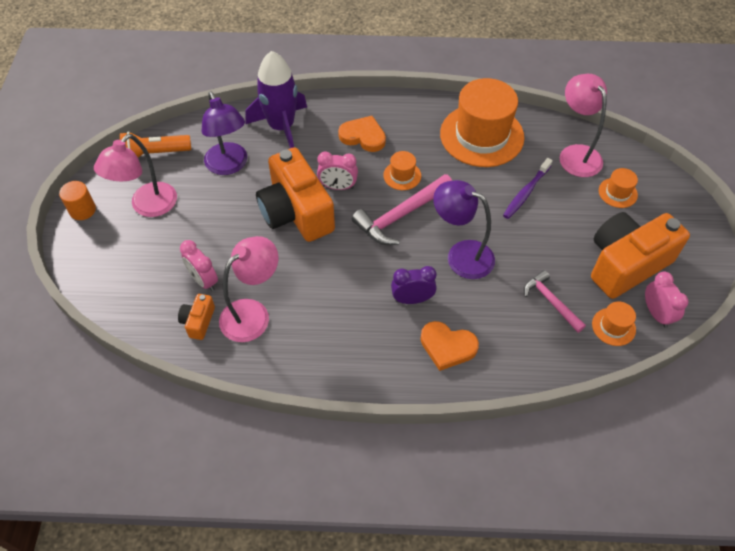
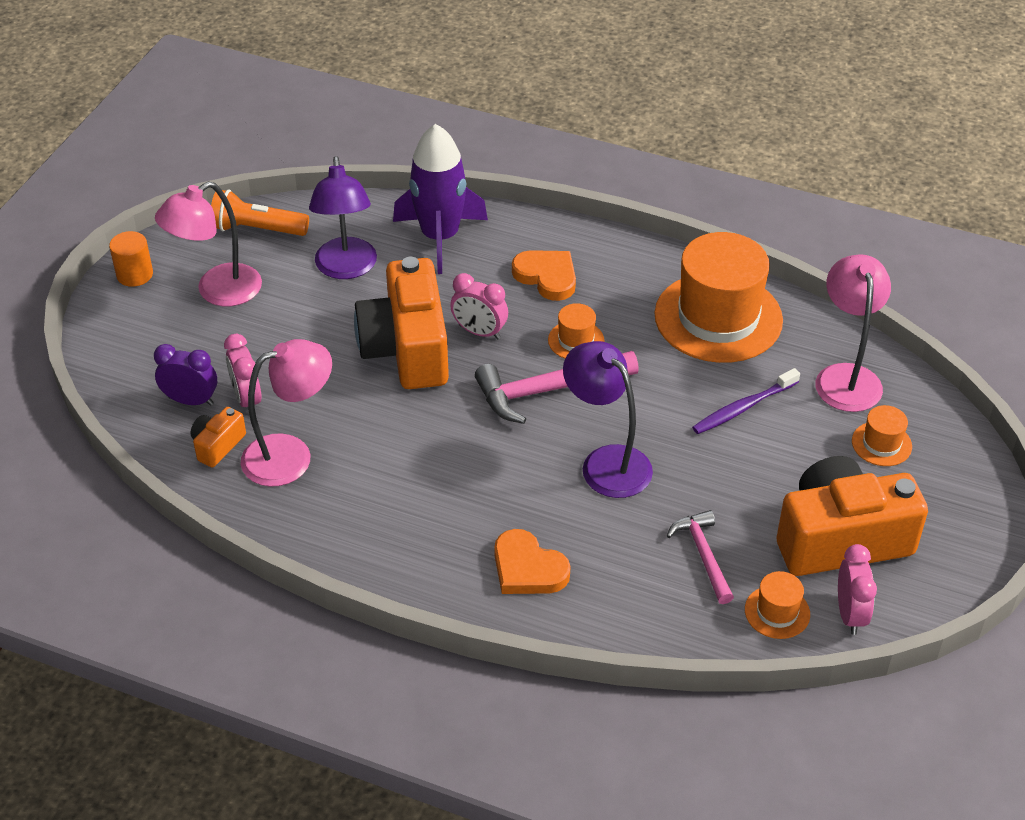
camera: 20 degrees right, 10 degrees down
purple clock [391,266,437,304] -> purple clock moved to [154,344,217,406]

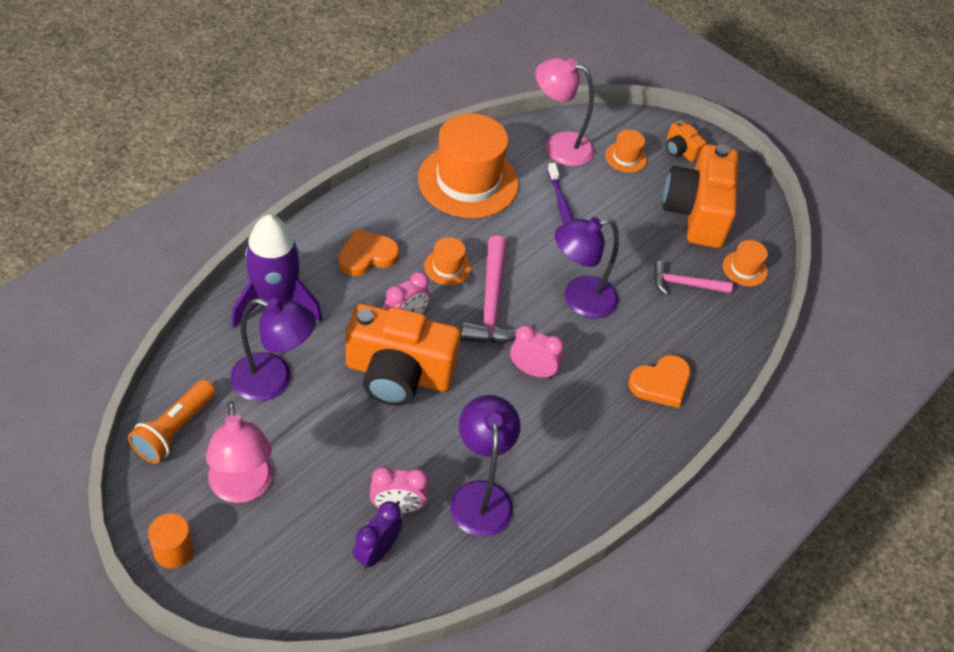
camera: 75 degrees left, 5 degrees up
orange camera [190,407,246,468] -> orange camera moved to [666,120,706,162]
pink lamp [241,339,332,487] -> purple lamp [450,395,521,537]
pink clock [838,544,877,635] -> pink clock moved to [510,325,564,379]

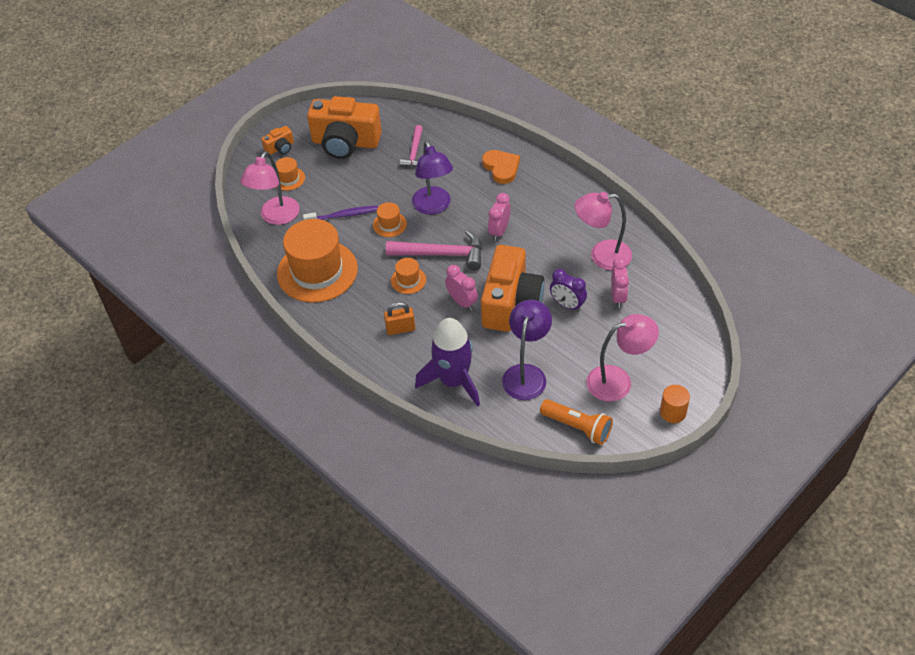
camera: 80 degrees left, 0 degrees up
orange heart [338,229,399,276] -> orange padlock [384,302,415,335]
purple clock [353,501,403,569] -> purple clock moved to [550,269,587,311]
purple lamp [450,395,521,537] -> pink lamp [575,192,632,270]
orange hat [723,240,768,286] -> orange hat moved to [373,202,407,237]

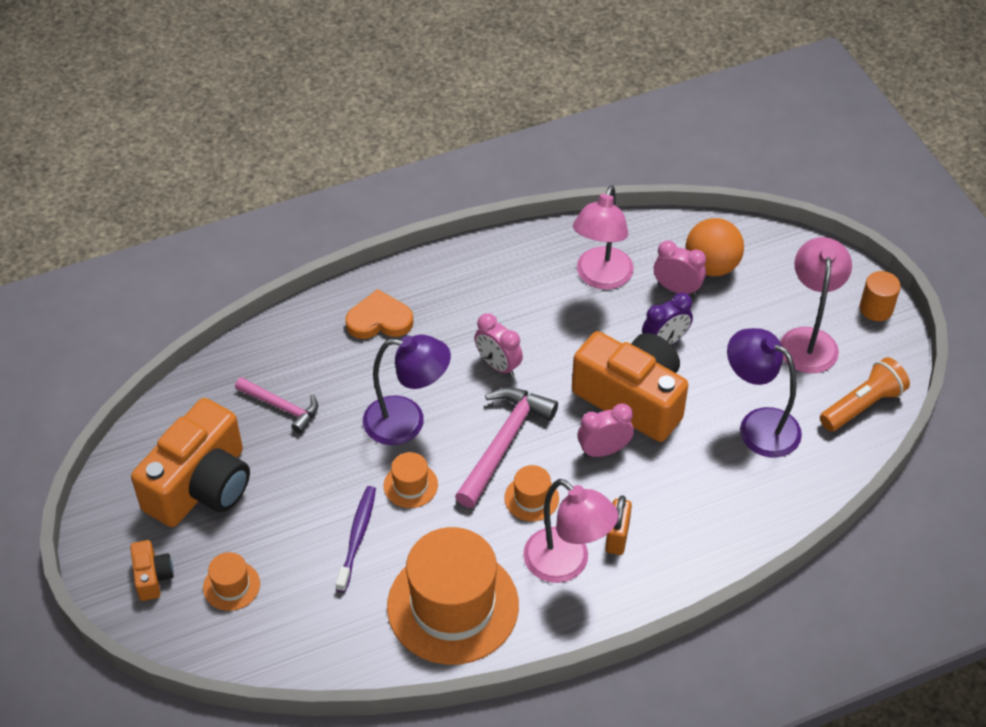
camera: 70 degrees left, 0 degrees up
pink lamp [240,151,300,225] -> pink lamp moved to [523,479,618,583]
purple rocket [415,318,480,407] -> none
none -> orange ball [685,218,744,276]

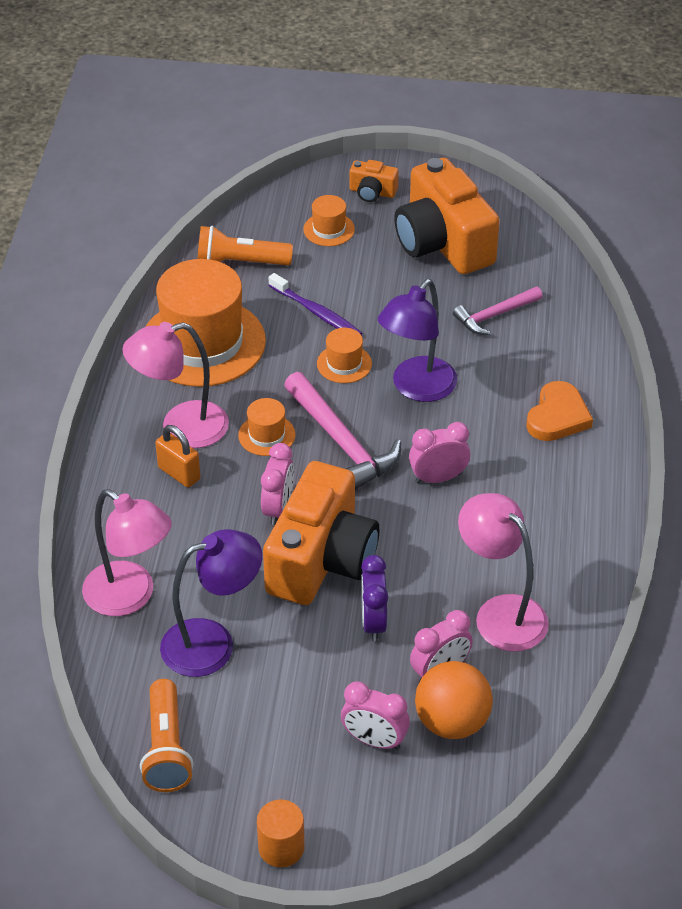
camera: 120 degrees right, 5 degrees down
orange camera [572,331,688,442] -> orange camera turned 45 degrees counterclockwise [263,461,379,605]
pink lamp [780,237,852,373] -> pink lamp moved to [82,489,172,616]
none -> orange flashlight [198,226,293,265]
none -> pink clock [341,681,410,750]

